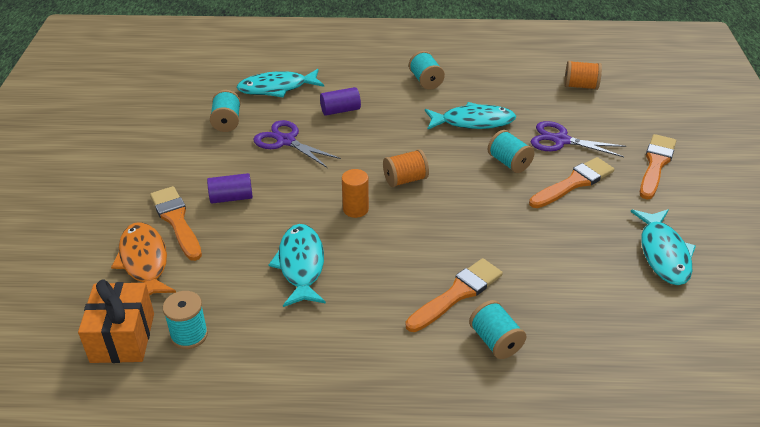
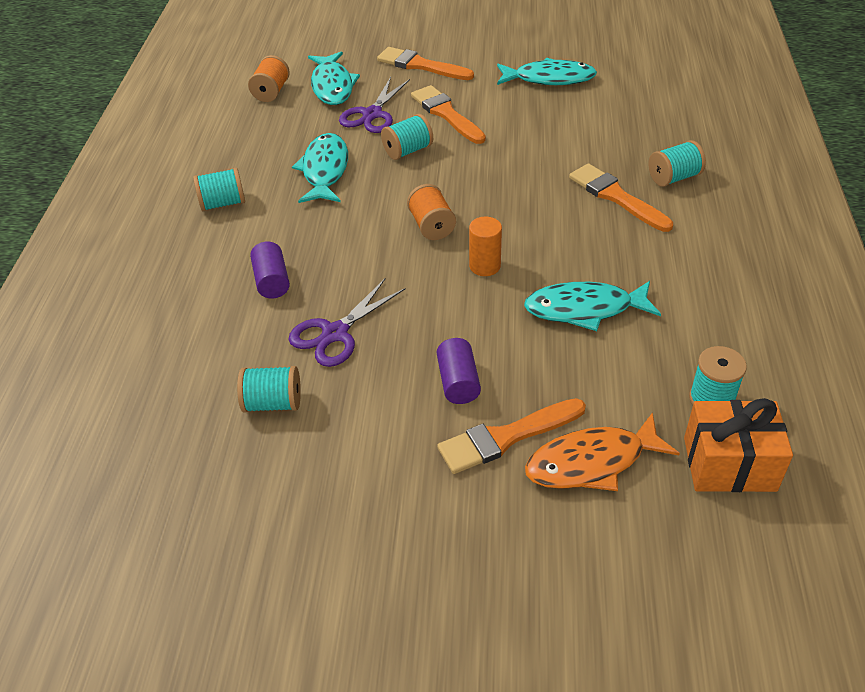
camera: 85 degrees left, 5 degrees up
turquoise fish [236,69,324,97] -> turquoise fish moved to [308,51,360,105]

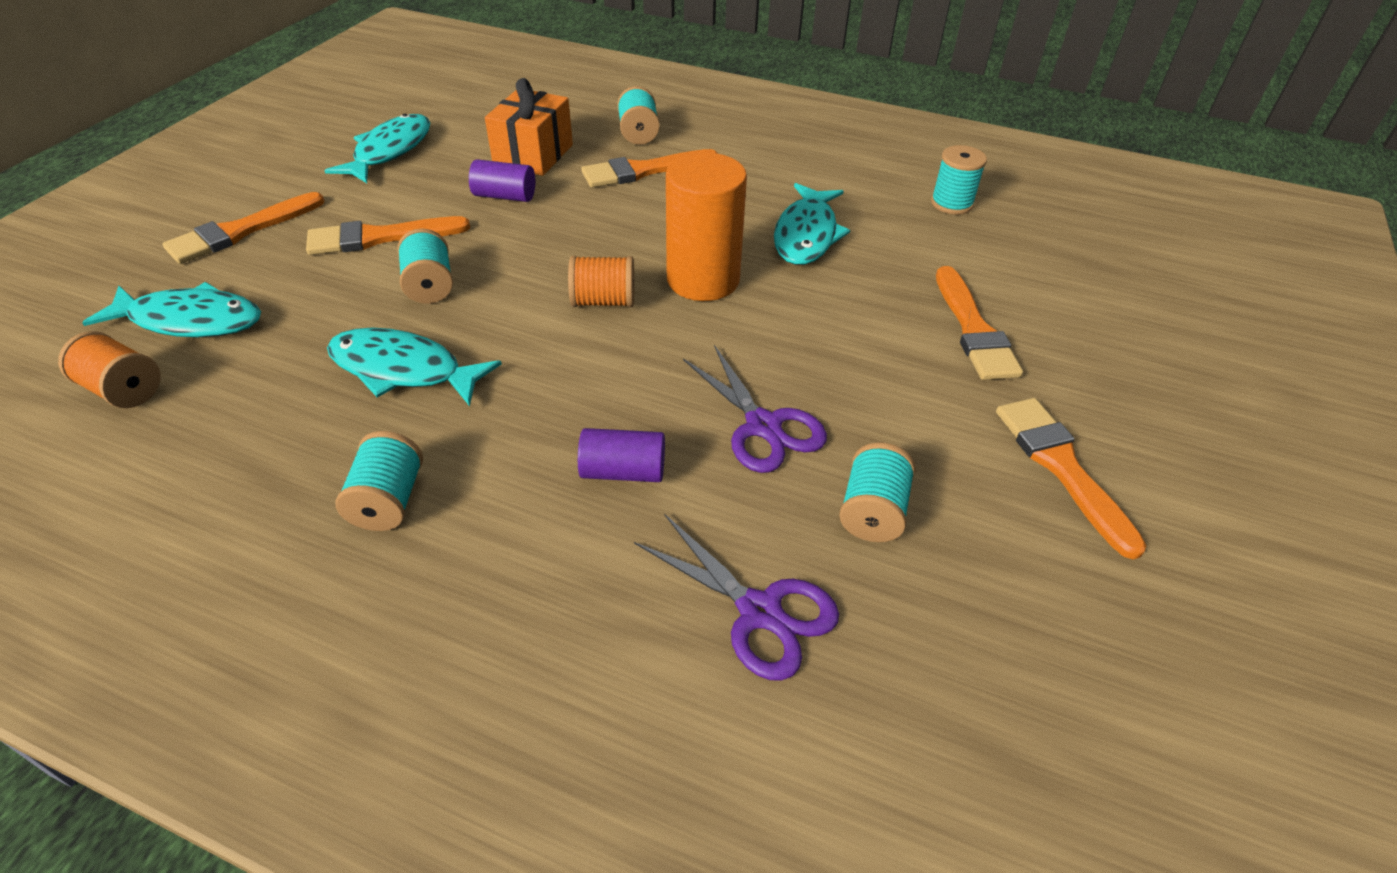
camera: 75 degrees left, 0 degrees up
purple scissors [339,77,410,133] -> purple scissors moved to [634,513,839,681]
purple cylinder [437,338,481,404] -> purple cylinder moved to [469,159,535,202]
orange cylinder [469,217,502,276] -> orange cylinder [666,152,747,301], size x1.88
orange fish [525,412,680,491] -> none
orange gift [684,398,793,492] -> orange gift moved to [485,78,573,176]
none -> orange brush [996,398,1147,559]

